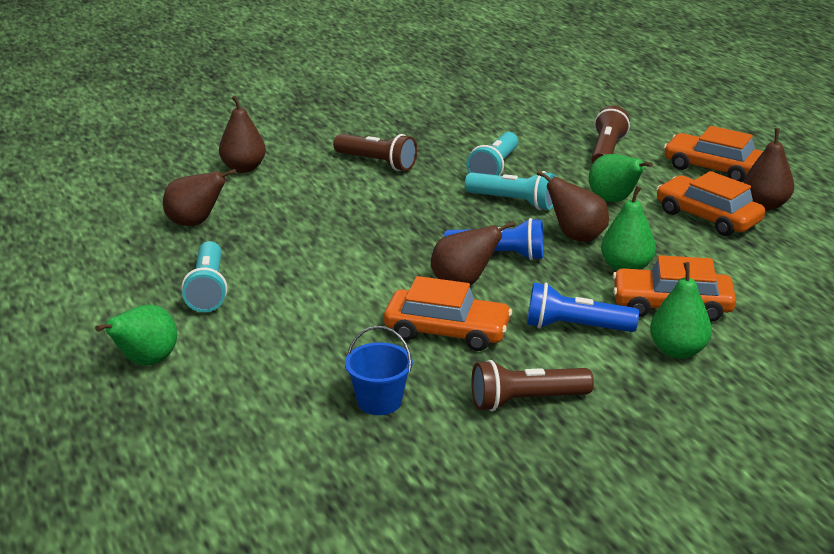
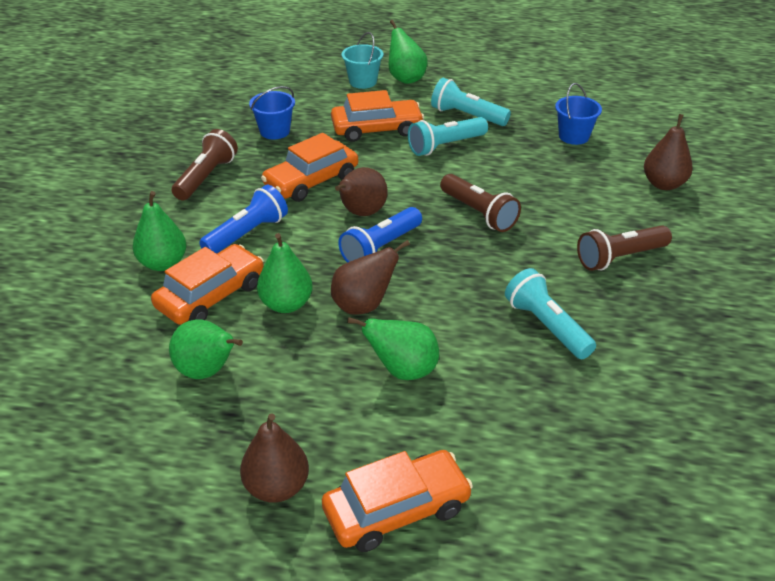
camera: 125 degrees right, 10 degrees up
brown pear [163,169,236,226] -> blue bucket [555,83,602,145]
turquoise flashlight [465,171,556,210] -> turquoise flashlight moved to [408,117,488,156]
brown flashlight [591,106,630,164] -> brown flashlight moved to [440,174,521,232]
orange car [657,171,765,236] -> orange car moved to [331,90,424,142]
none -> green pear [169,319,243,379]
none -> turquoise bucket [342,32,383,89]

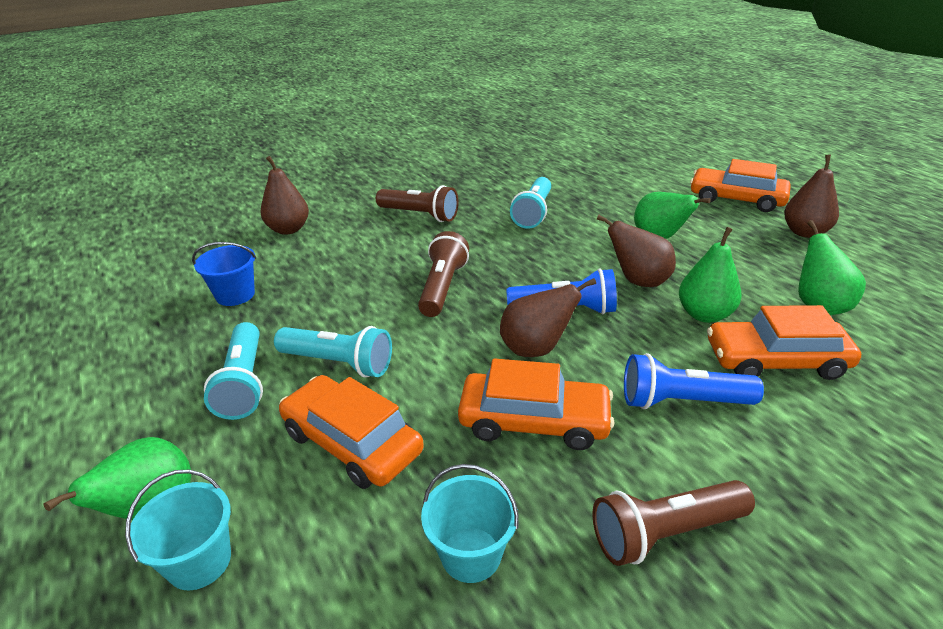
camera: 130 degrees left, 5 degrees down
green pear [133,191,186,271] -> none
blue bucket [249,86,295,139] -> turquoise bucket [421,464,519,583]

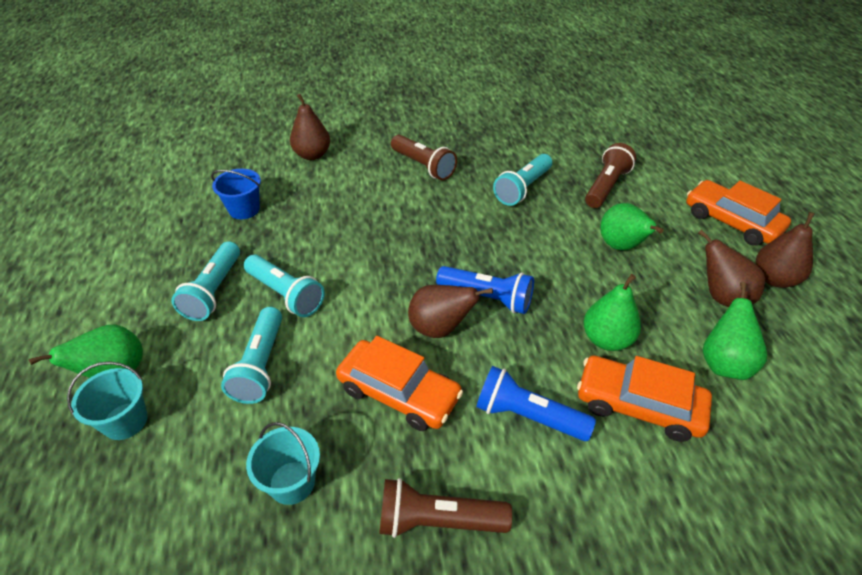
camera: 20 degrees right, 10 degrees up
orange car [279,375,424,489] -> turquoise flashlight [221,307,282,404]
brown flashlight [418,231,469,317] -> brown flashlight moved to [585,143,636,208]
brown pear [596,215,676,287] -> brown pear moved to [698,229,765,307]

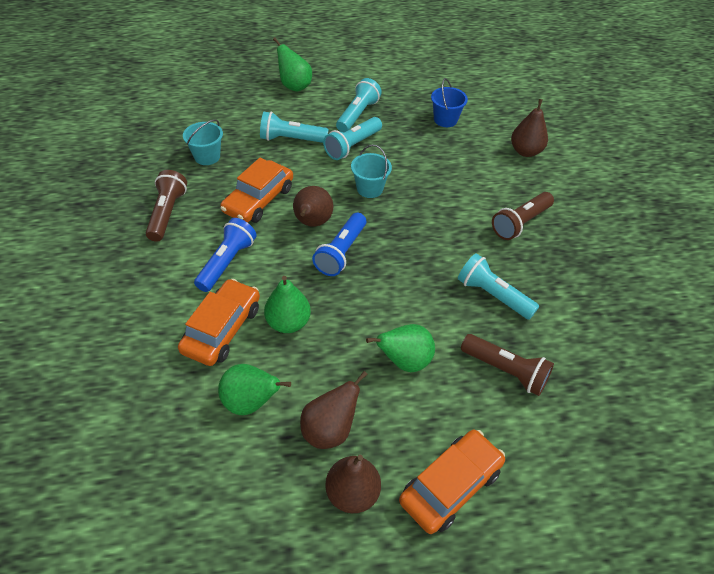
camera: 90 degrees right, 5 degrees up
turquoise bucket [67,361,148,440] -> turquoise bucket moved to [351,144,392,198]
turquoise flashlight [171,241,240,321] -> turquoise flashlight turned 105 degrees clockwise [336,78,382,133]

